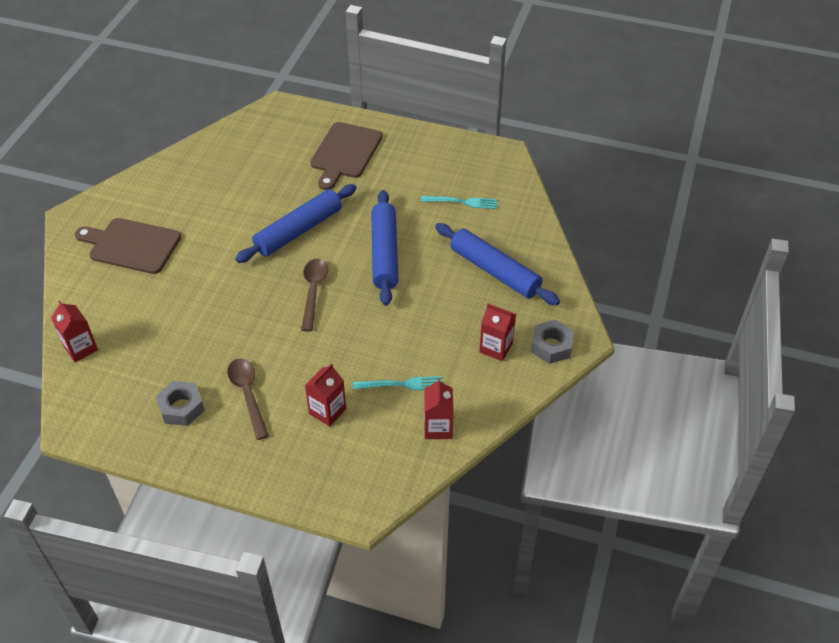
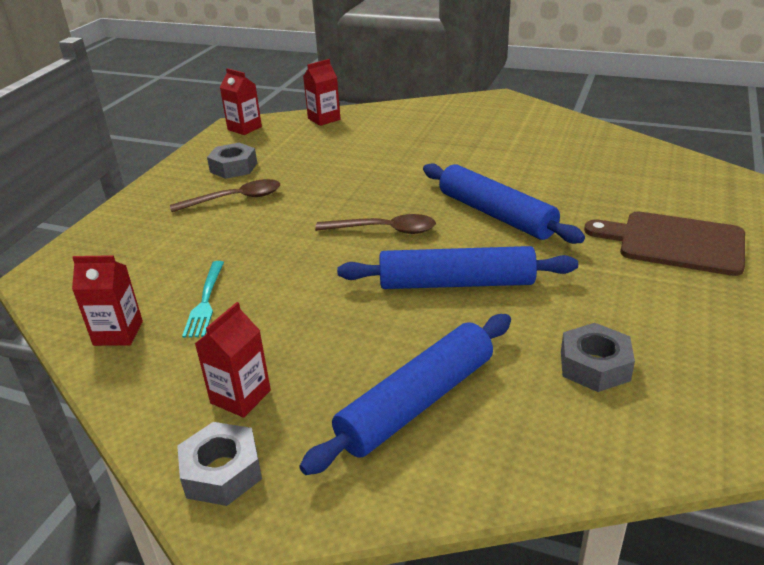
camera: 95 degrees right, 15 degrees down
brown cutting board [75,218,181,274] -> none
red carton [305,363,346,427] -> red carton moved to [220,68,262,135]
turquoise fork [421,196,497,209] -> grey nut [561,323,635,392]

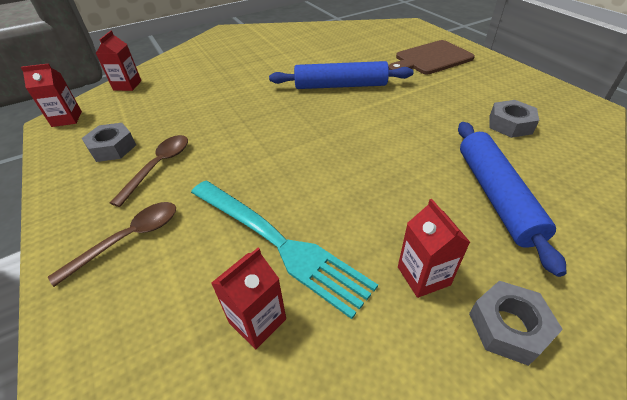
camera: 50 degrees left, 10 degrees up
turquoise fork [182,261,224,338] -> turquoise fork [191,181,378,319], size x1.97
brown spoon [315,214,436,234] -> brown spoon moved to [48,202,176,287]
blue rolling pin [337,246,578,289] -> none

